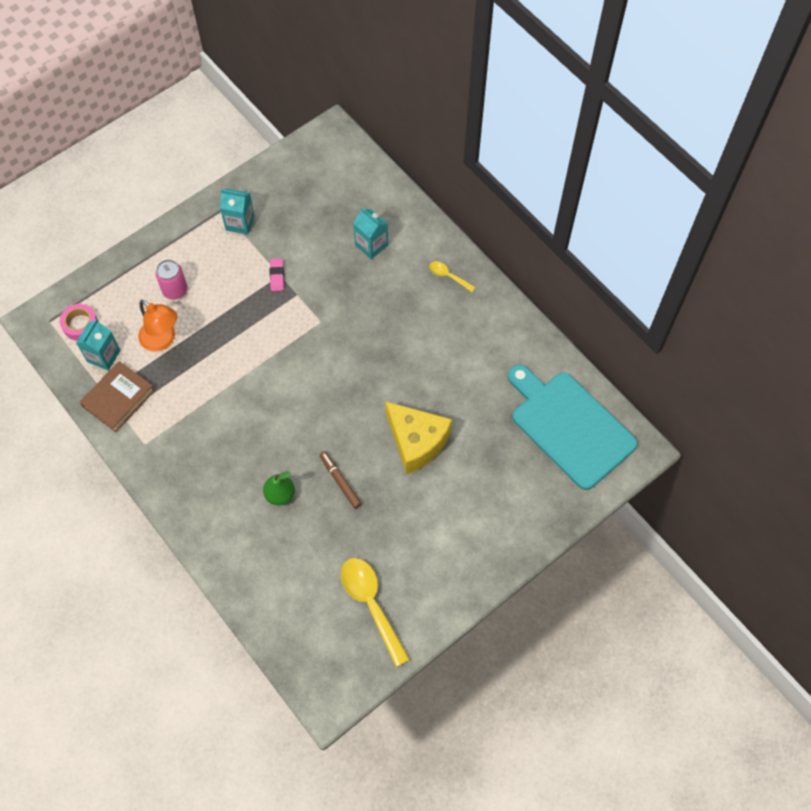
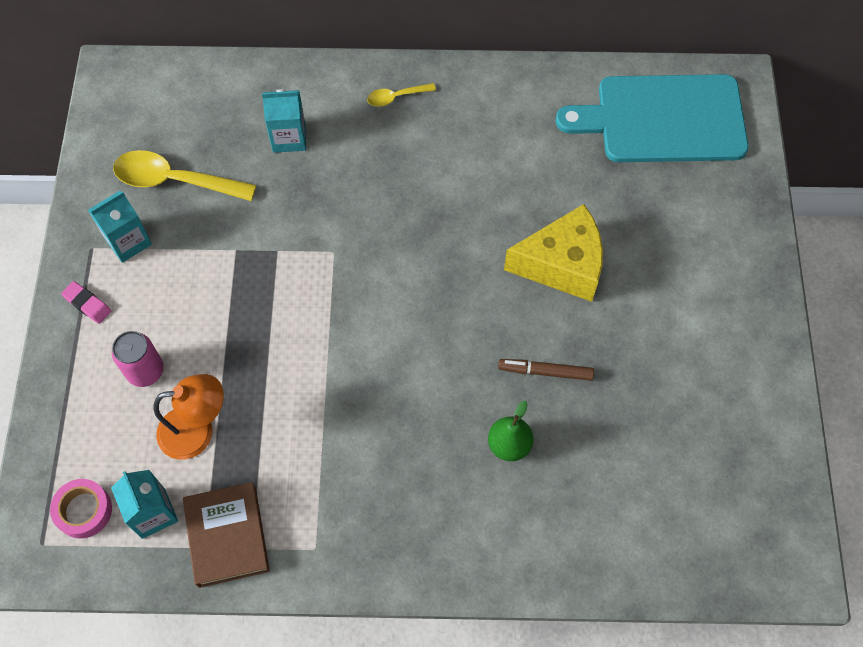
camera: 50 degrees left, 0 degrees up
pink eraser [270,259,284,291] -> pink eraser moved to [61,281,111,324]
yellow spoon [341,558,410,667] -> yellow spoon moved to [113,150,256,201]

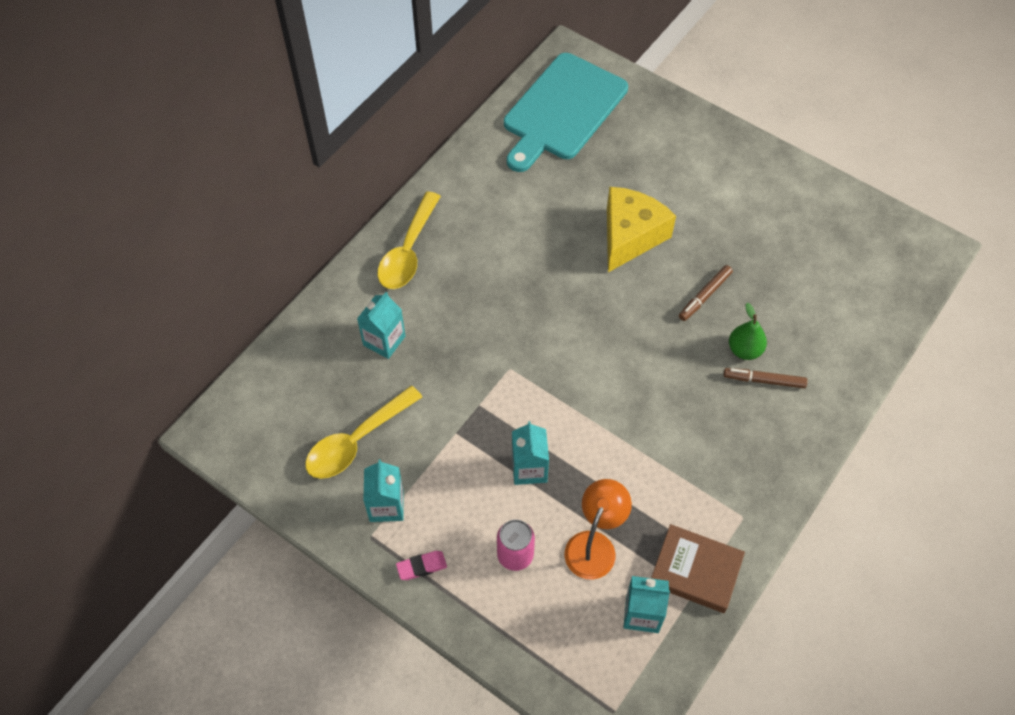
camera: 55 degrees left, 5 degrees down
pink tape [50,479,112,539] -> none
yellow spoon [367,83,436,106] -> yellow spoon [378,191,441,289], size x1.98
none -> turquoise carton [512,421,549,485]
none -> brown marker [724,368,807,388]

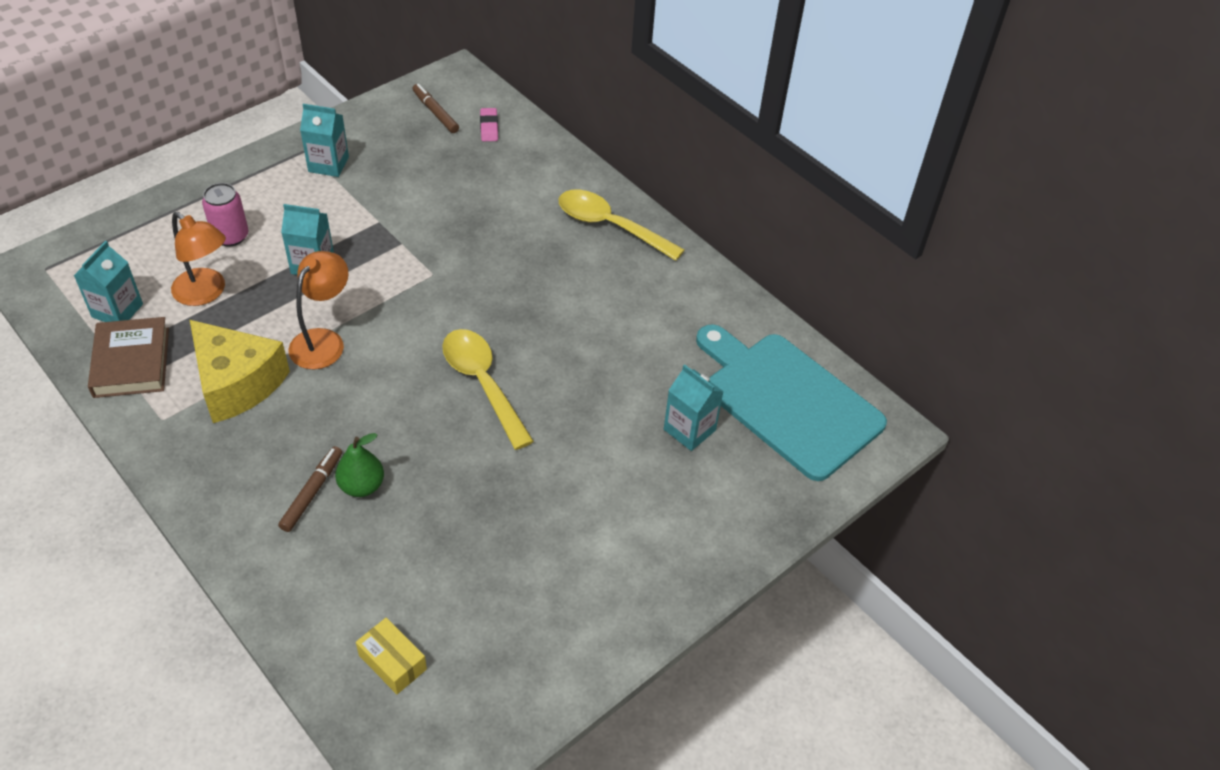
camera: 100 degrees right, 10 degrees down
yellow spoon [305,386,422,479] -> yellow spoon moved to [442,329,534,450]
turquoise carton [357,292,405,359] -> turquoise carton moved to [664,364,724,451]
pink eraser [396,551,447,580] -> pink eraser moved to [480,108,498,141]
yellow cheese [607,187,676,272] -> yellow cheese moved to [190,320,290,423]
brown book [651,524,745,613] -> brown book turned 45 degrees counterclockwise [88,317,169,398]
brown marker [679,265,733,321] -> brown marker moved to [413,84,459,133]
none -> orange lamp [289,251,349,369]
none -> yellow box [356,618,427,694]

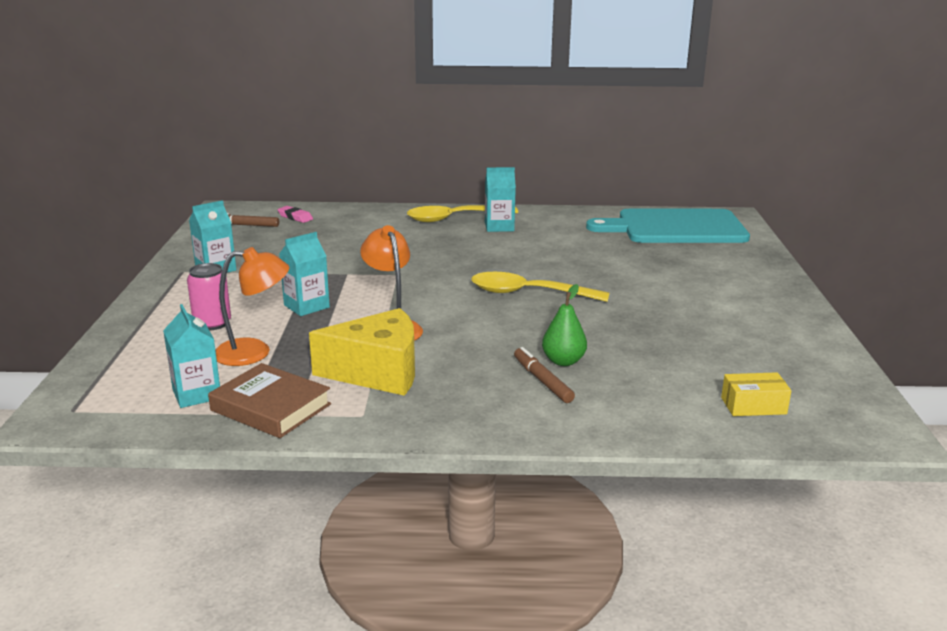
camera: 45 degrees left, 25 degrees down
turquoise carton [664,364,724,451] -> turquoise carton moved to [485,167,516,232]

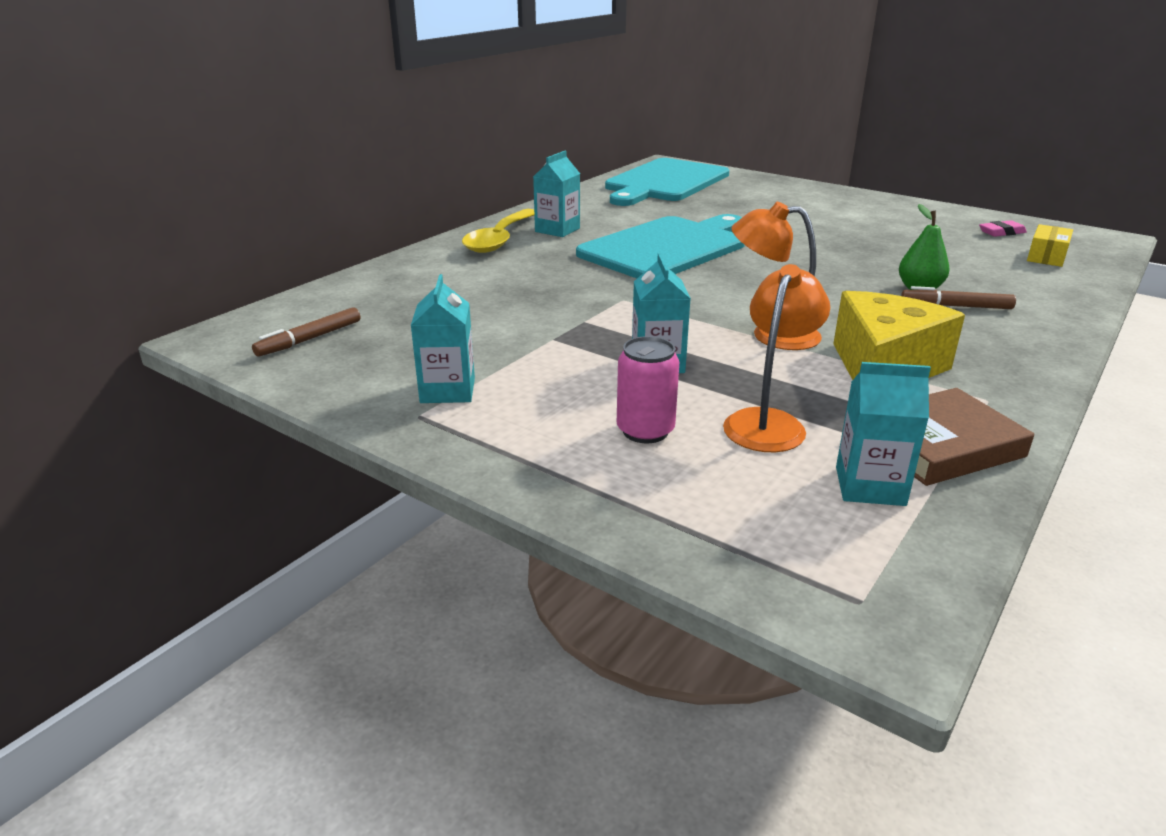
camera: 55 degrees left, 5 degrees up
pink eraser [278,206,313,223] -> pink eraser moved to [979,220,1027,237]
yellow spoon [472,272,609,302] -> none
none -> turquoise cutting board [576,214,744,278]

